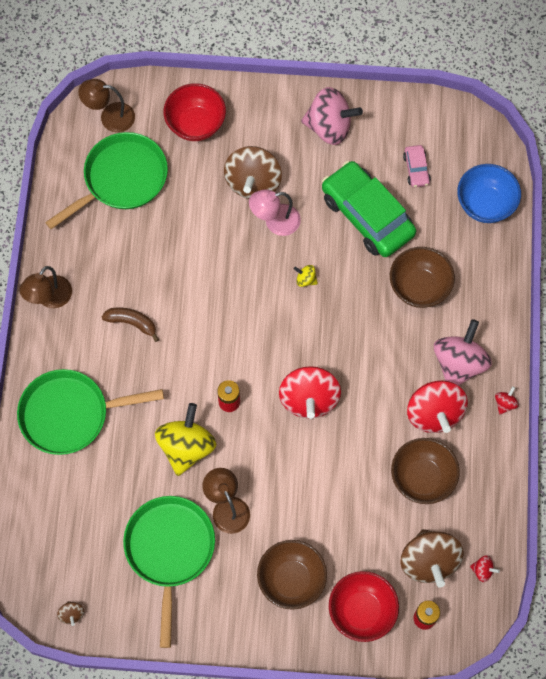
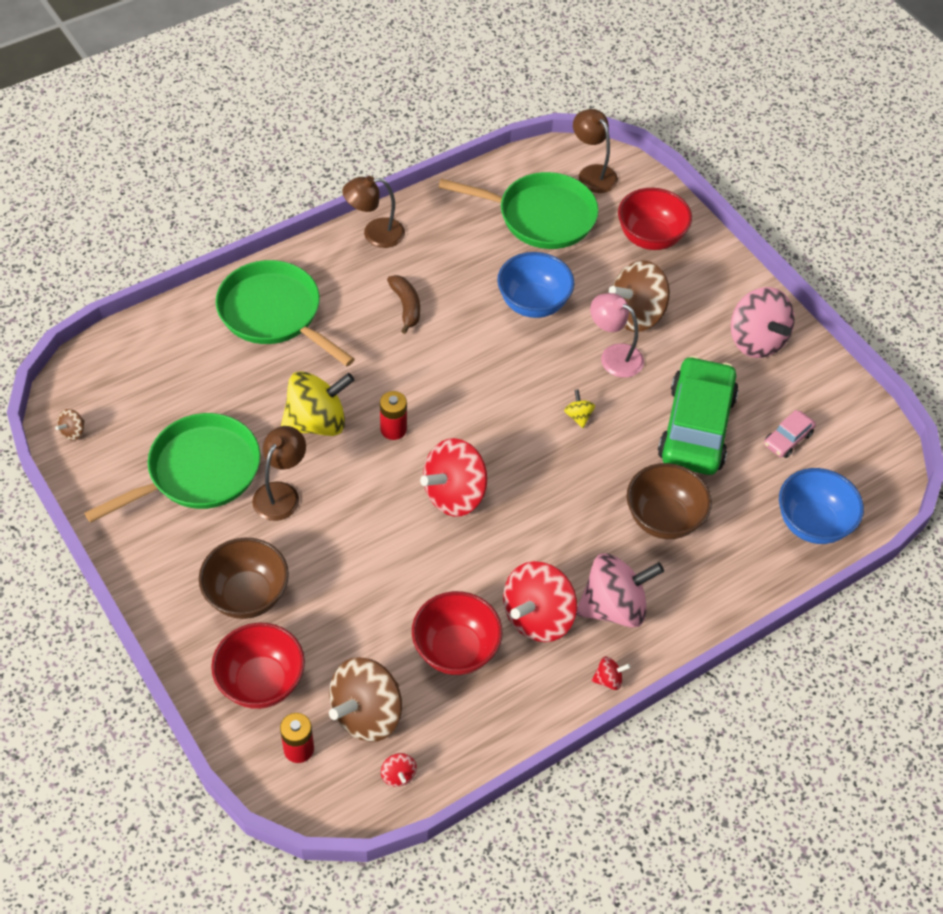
camera: 50 degrees right, 15 degrees down
brown bowl [391,438,460,504] -> red bowl [412,591,502,675]
none -> blue bowl [497,252,575,318]

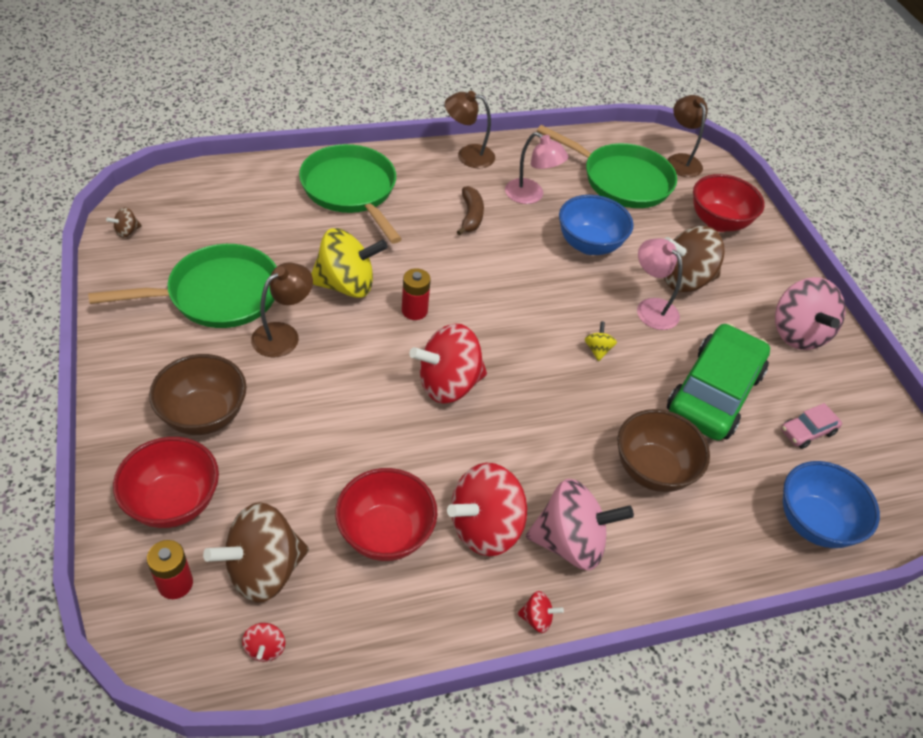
camera: 15 degrees right, 5 degrees down
none -> pink lamp [505,132,568,204]

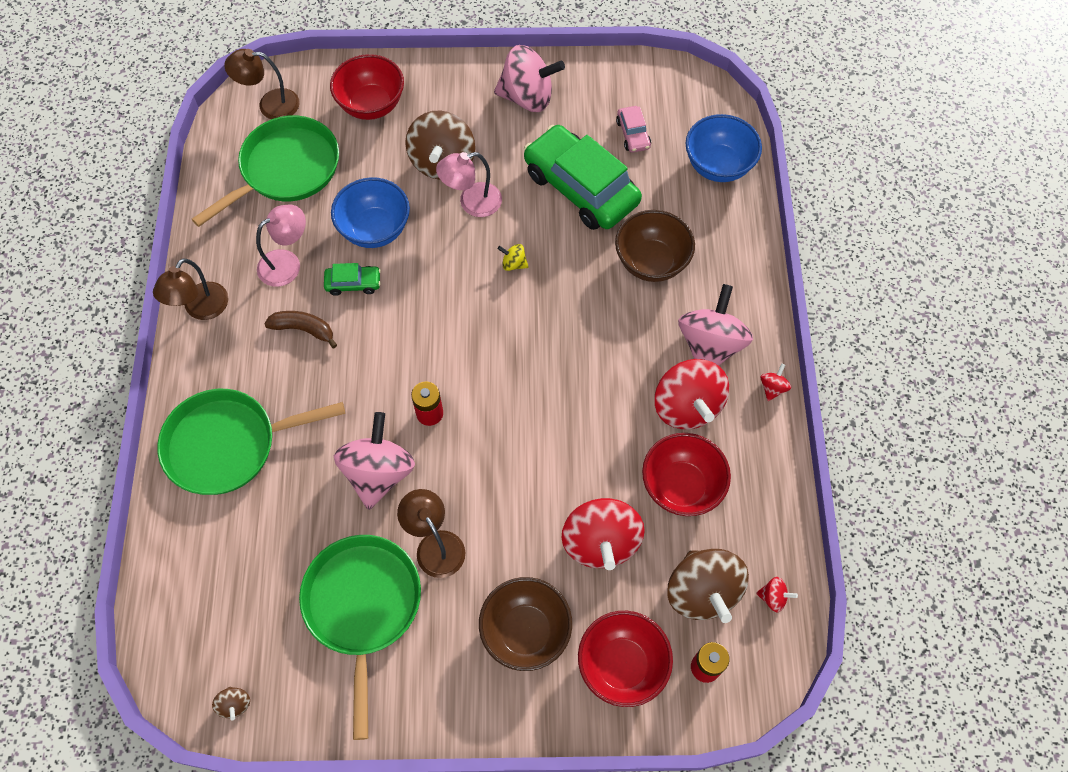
camera: 70 degrees left, 15 degrees up
yellow spinning top [311,228,388,298] -> pink spinning top [334,412,415,510]
red spinning top [409,324,487,404] -> red spinning top moved to [561,498,645,570]
none -> green car [324,263,381,296]

